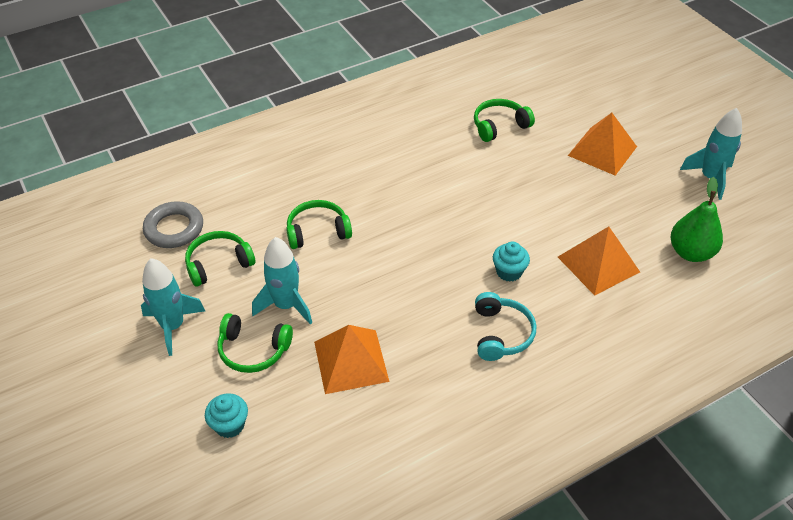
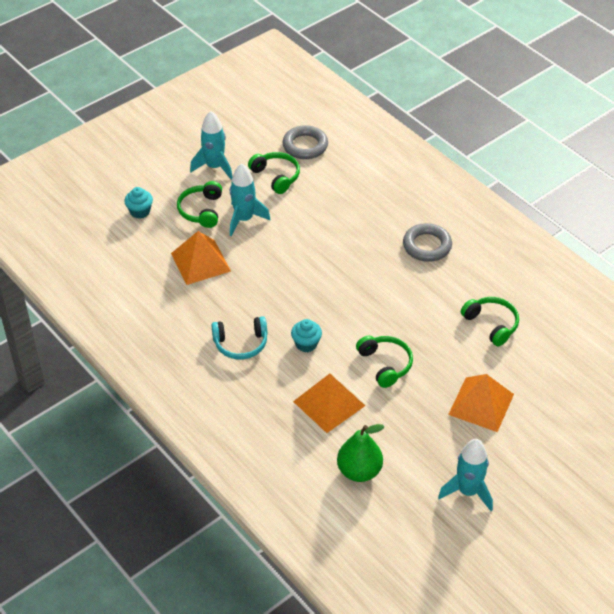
camera: 80 degrees right, 0 degrees up
green headphones [286,200,352,249] -> green headphones moved to [356,336,413,388]
none -> grey ring [403,223,452,262]

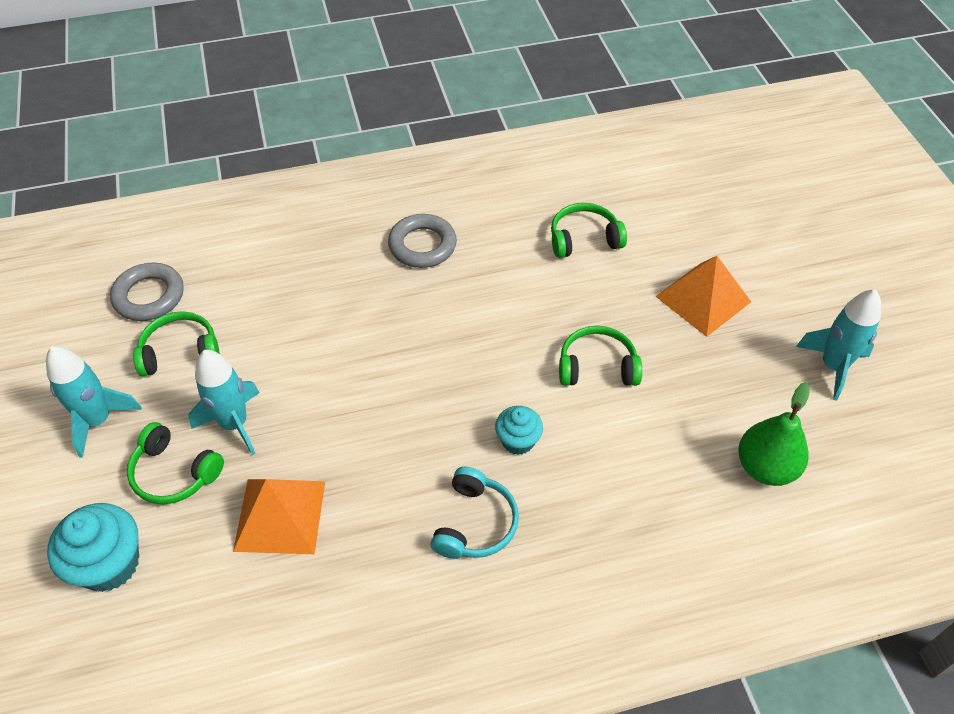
camera: 65 degrees left, 5 degrees up
turquoise cupcake [124,187,153,219] -> turquoise cupcake [47,503,139,592], size x1.64
orange pyramid [293,374,365,433] -> none

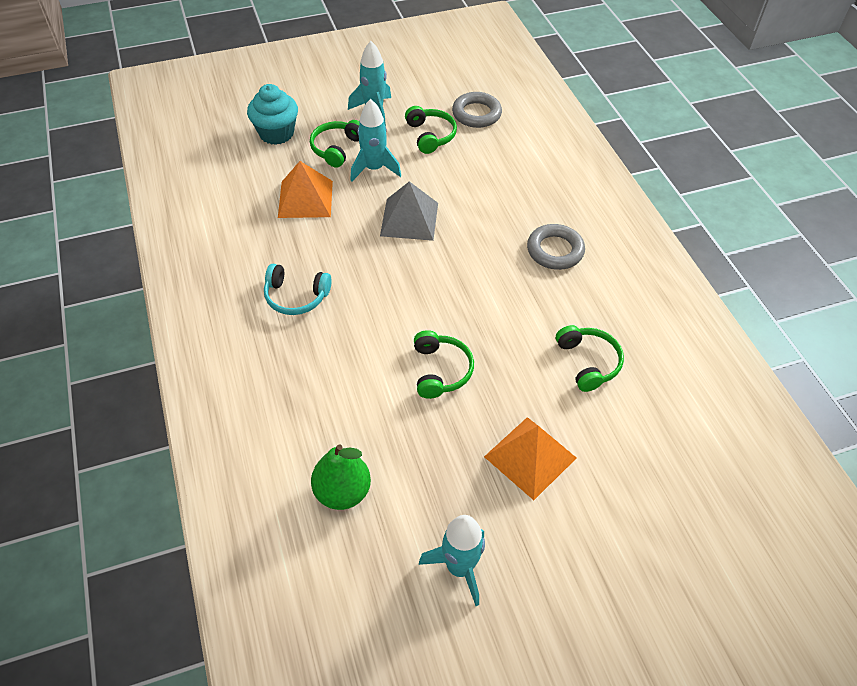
camera: 85 degrees right, 0 degrees up
turquoise cupcake [495,406,543,455] -> none
none -> grey pyramid [380,181,438,241]

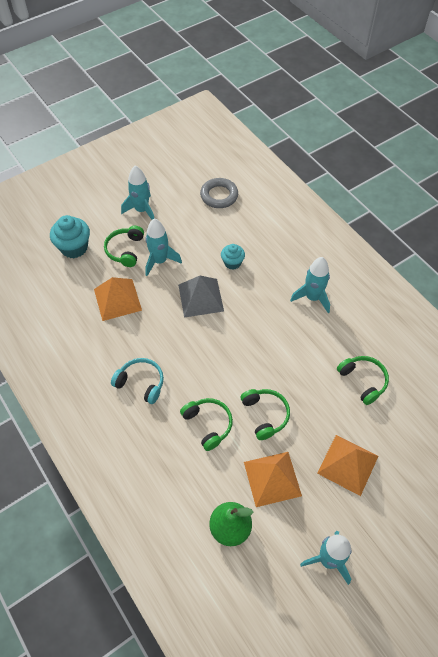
camera: 15 degrees left, 5 degrees up
turquoise headphones [264,264,332,315] -> turquoise headphones turned 150 degrees counterclockwise [111,358,164,404]
green headphones [405,106,457,154] -> green headphones moved to [180,398,233,451]
grey ring [527,224,585,270] -> turquoise rocket [290,257,330,313]
none -> turquoise cupcake [221,244,245,269]
none -> orange pyramid [244,452,302,507]

